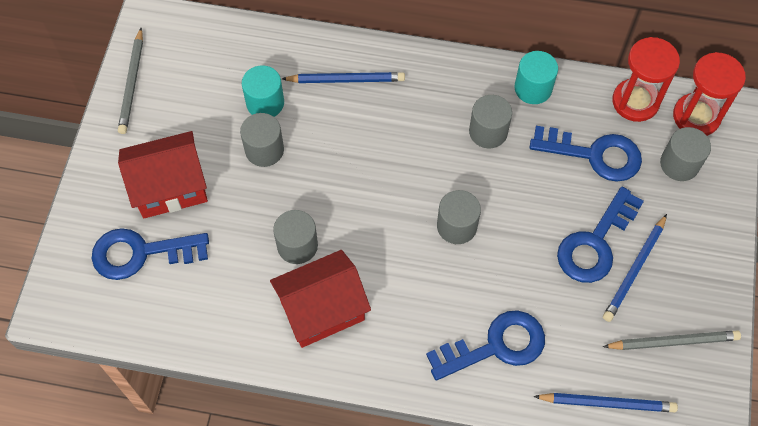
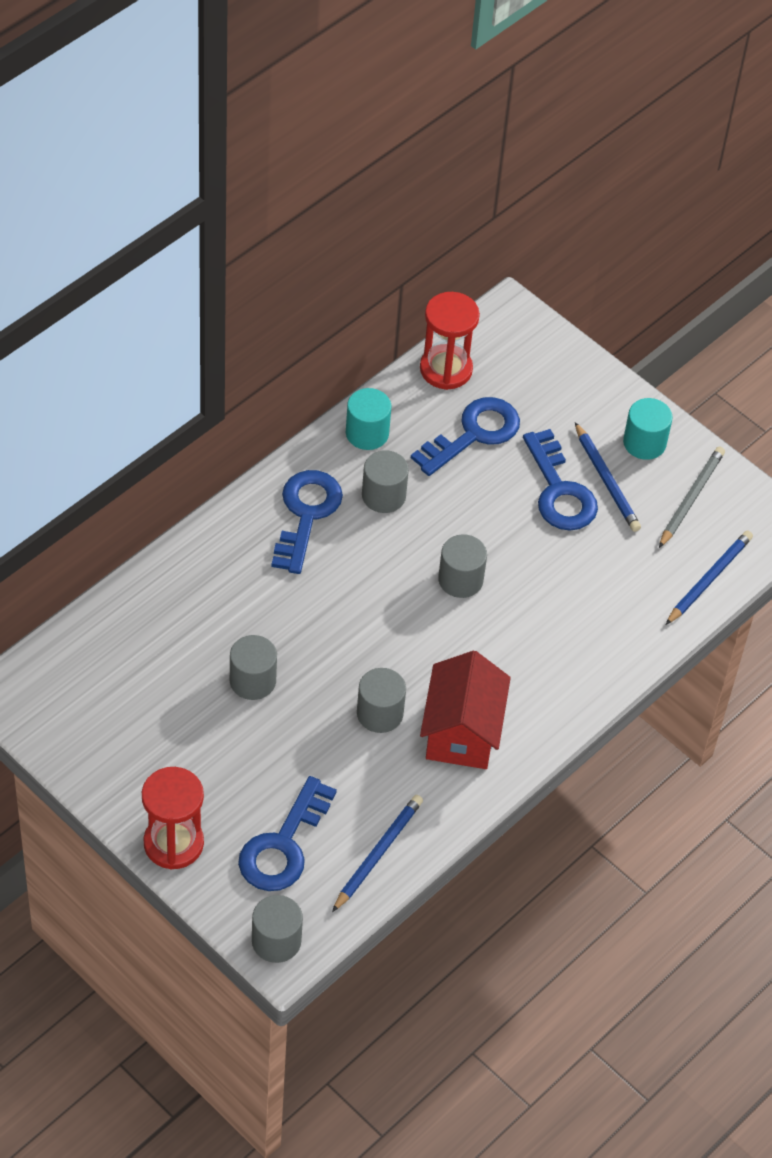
camera: 60 degrees left, 10 degrees down
grey pencil [118,28,143,134] -> none
red house [118,131,208,218] -> none
turquoise cylinder [242,65,284,117] -> turquoise cylinder moved to [623,398,673,460]
blue pencil [282,72,405,83] -> blue pencil moved to [332,795,423,912]
blue key [426,310,545,381] -> blue key moved to [272,470,343,574]
grey cylinder [660,127,711,181] -> grey cylinder moved to [252,895,303,963]
red hourglass [673,52,746,136] -> red hourglass moved to [142,767,204,870]

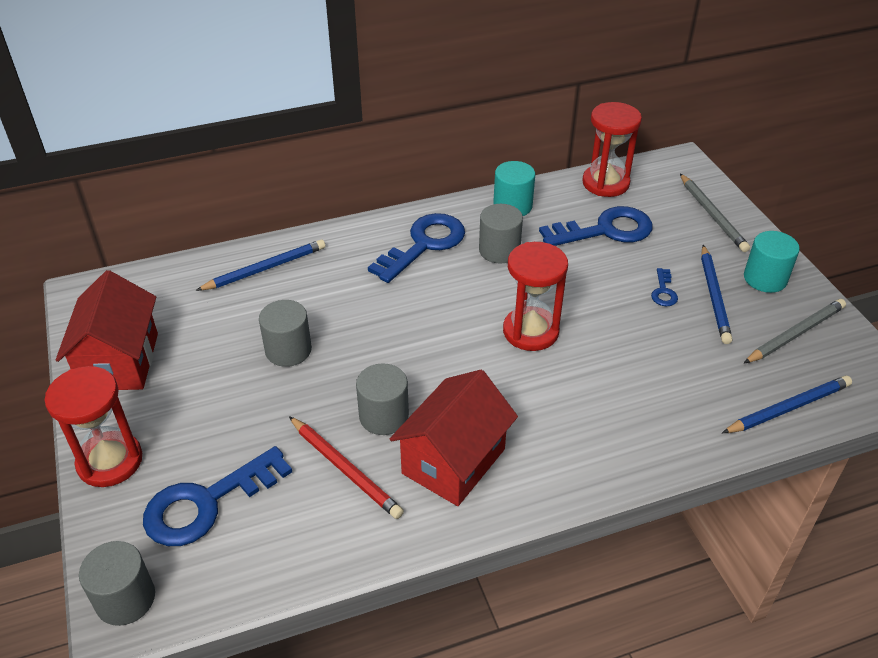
camera: 30 degrees right, 10 degrees down
blue pencil [332,795,423,912] -> blue pencil moved to [196,239,325,291]
grey cylinder [438,534,487,598] -> red hourglass [503,242,568,351]
blue key [523,429,598,531] -> blue key [651,268,678,306], size x0.45
none -> red house [56,270,158,390]
none -> red pencil [289,416,404,519]
none -> grey pencil [680,174,750,252]

